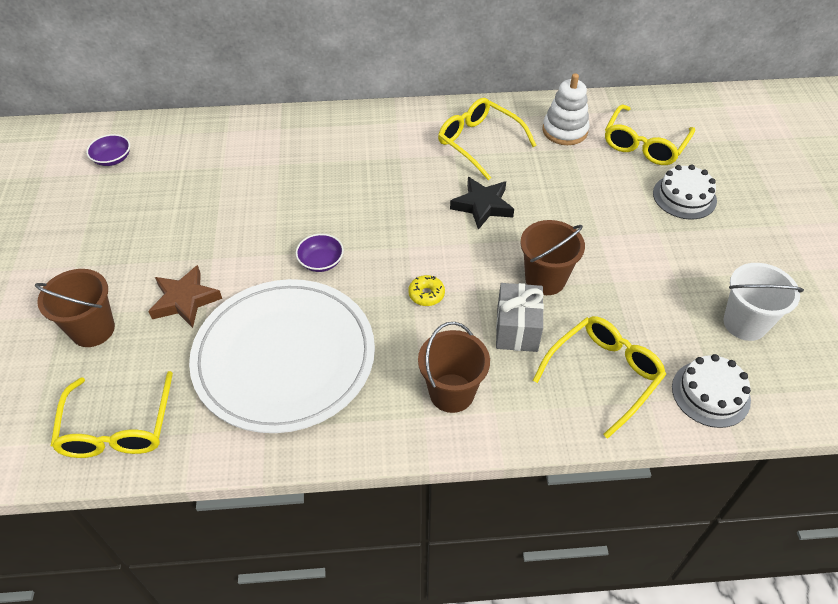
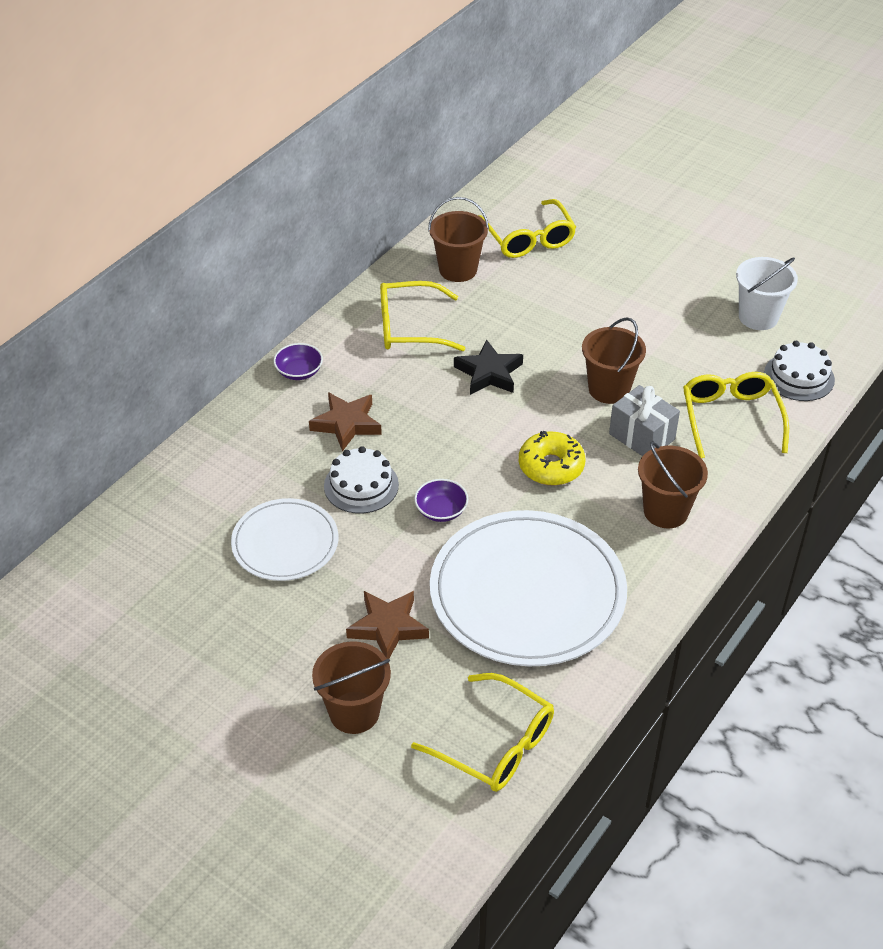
camera: 50 degrees left, 5 degrees down
purple bowl [86,134,130,166] -> purple bowl moved to [273,343,323,380]
yellow donut [408,275,445,306] -> yellow donut [519,431,585,486], size x1.72
white stacking toy [543,73,589,145] -> brown bucket [428,197,489,282]
white cake [653,164,717,220] -> white cake moved to [324,446,399,514]
none -> white plate [231,498,338,581]
none -> brown star [309,392,382,451]

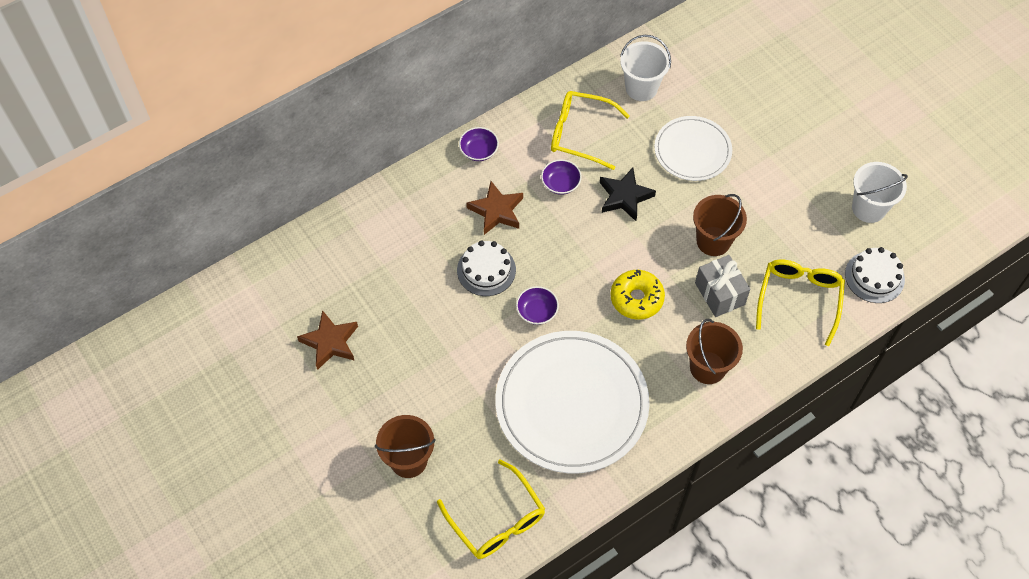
camera: 20 degrees right, 15 degrees up
white plate [231,498,338,581] -> white plate moved to [654,116,732,181]
brown star [346,591,429,659] -> brown star moved to [297,310,358,370]
brown bucket [428,197,489,282] -> white bucket [620,35,671,101]
yellow glasses [478,199,576,258] -> none
none -> purple bowl [541,159,582,195]

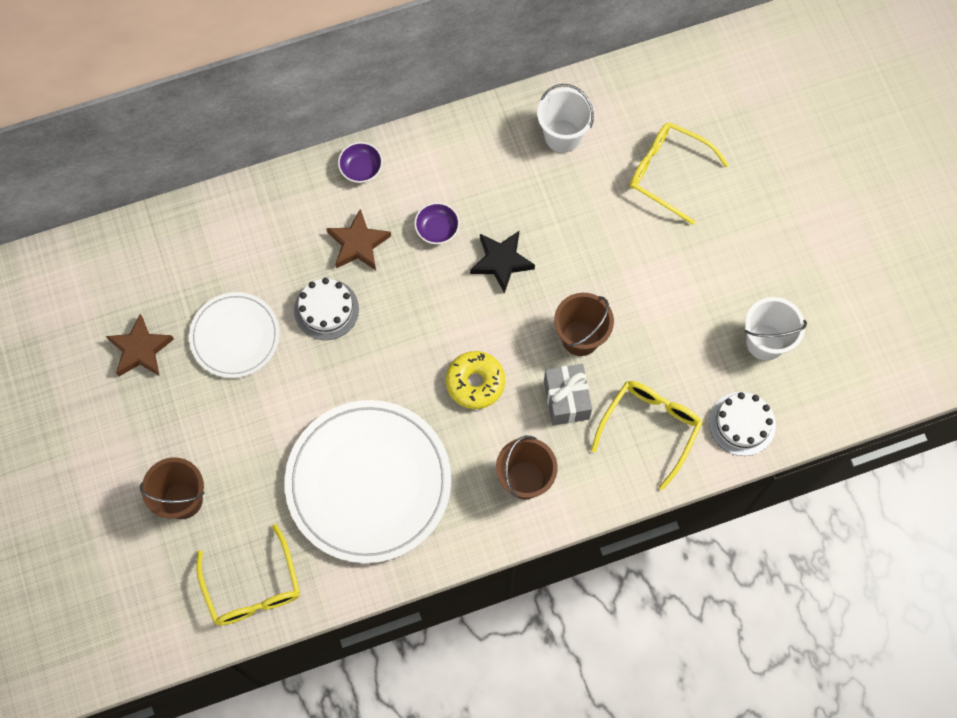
camera: 15 degrees right, 10 degrees up
purple bowl [516,286,559,325] -> none
yellow glasses [551,91,630,170] -> yellow glasses moved to [630,122,729,225]
white plate [654,116,732,181] -> white plate moved to [189,292,280,378]

